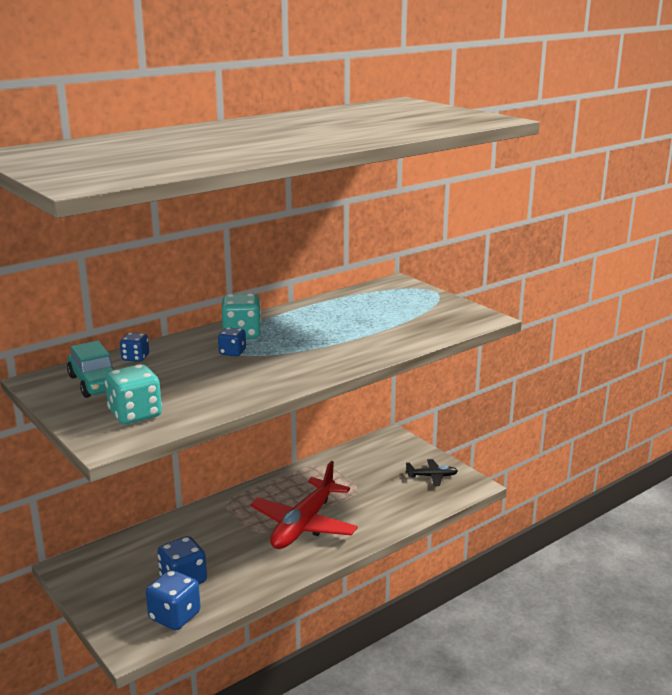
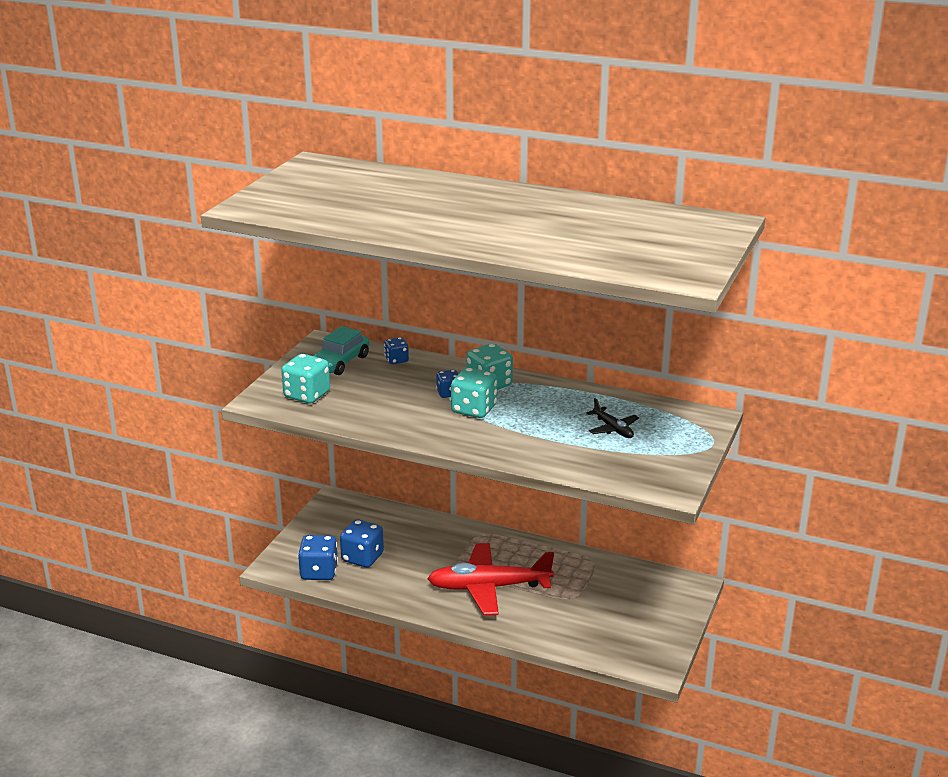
camera: 60 degrees right, 5 degrees up
black plane [405,459,458,486] -> black plane moved to [586,398,639,438]
none -> turquoise dice [451,367,497,418]

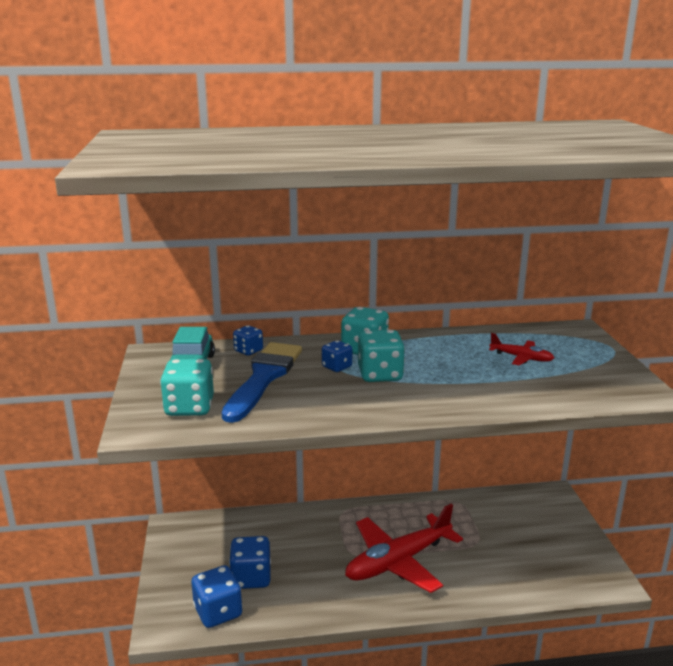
camera: 30 degrees left, 5 degrees down
black plane [586,398,639,438] -> red plane [489,333,554,365]
none -> blue brush [222,342,302,423]

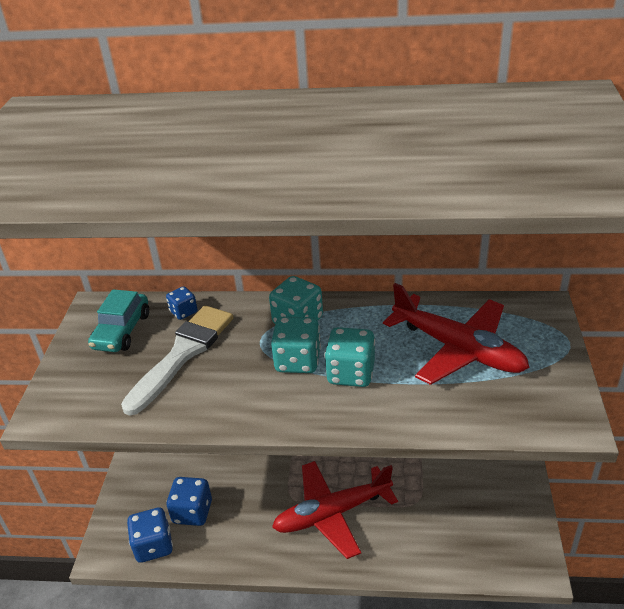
camera: 15 degrees right, 15 degrees up
turquoise dice [160,359,214,416] -> turquoise dice moved to [324,327,375,387]
blue brush [222,342,302,423] -> white brush [121,305,234,416]
blue dice [322,340,352,372] -> none
red plane [489,333,554,365] -> red plane [383,283,529,385], size x2.17

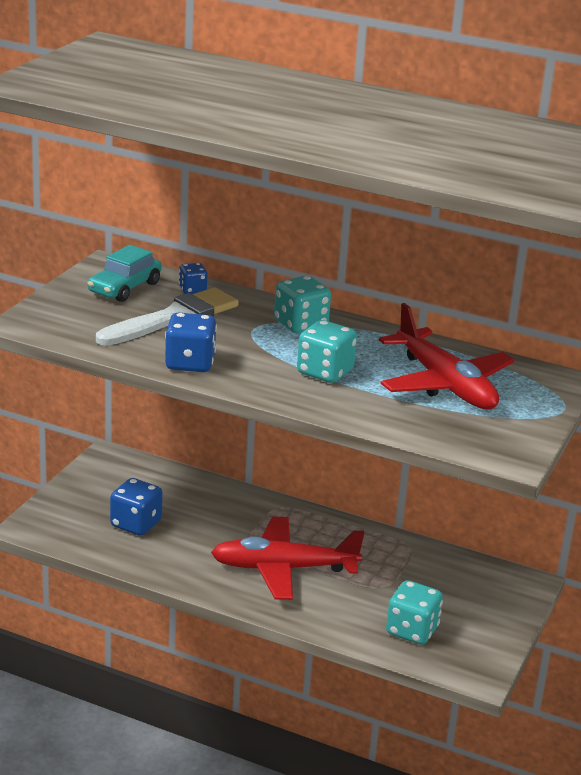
camera: 15 degrees right, 10 degrees down
blue dice [127,507,173,563] -> blue dice moved to [165,313,217,372]
turquoise dice [271,317,321,373] -> turquoise dice moved to [386,580,443,645]

